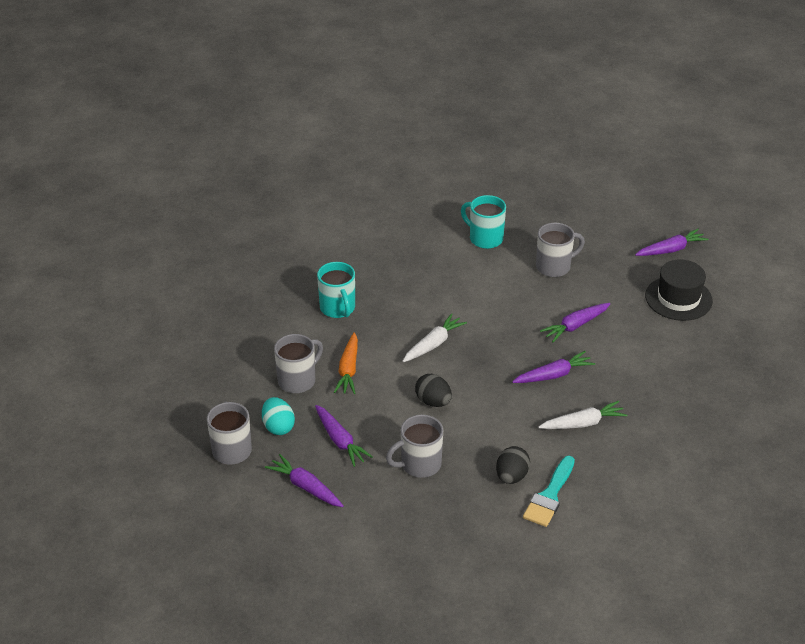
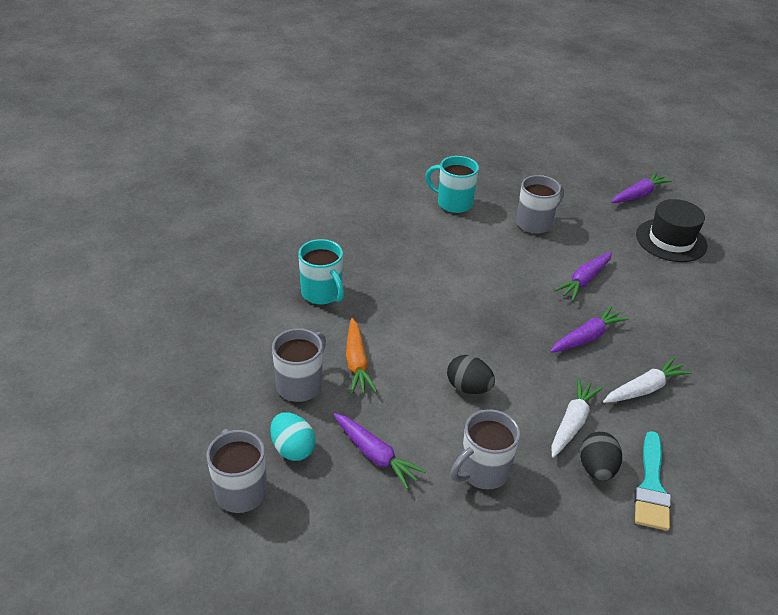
camera: 15 degrees left, 0 degrees up
purple carrot [265,454,344,507] -> none
white carrot [402,313,467,362] -> white carrot moved to [552,378,603,458]

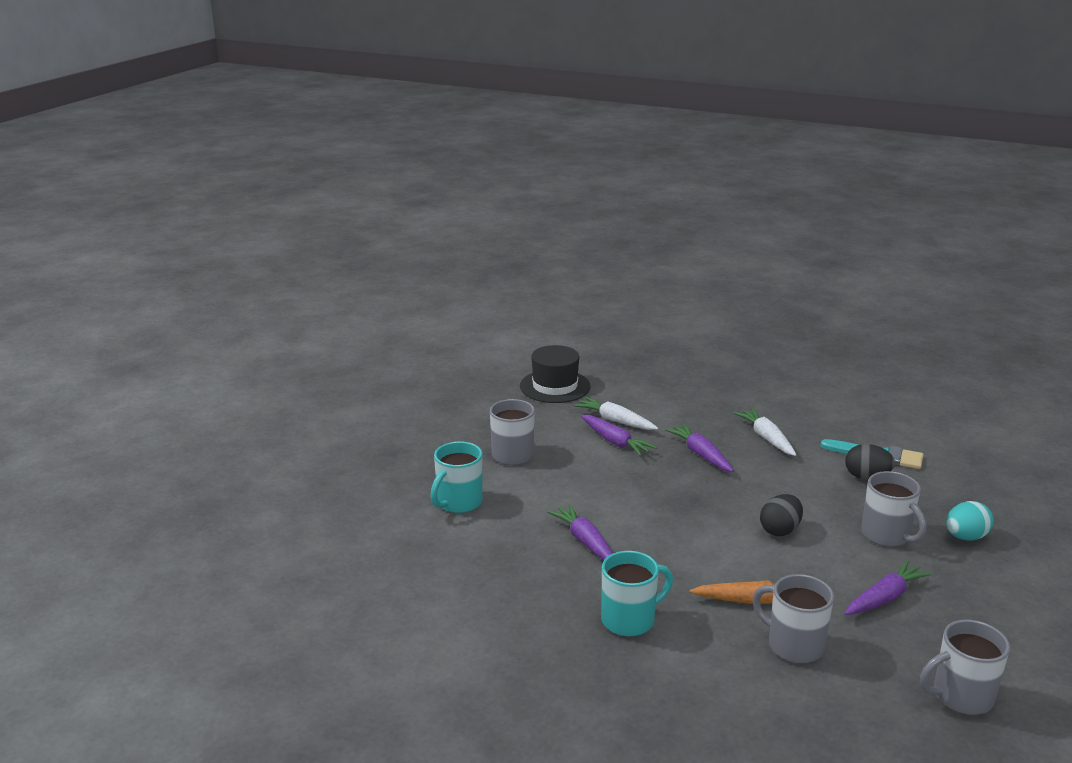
camera: 80 degrees left, 15 degrees down
turquoise egg [271,412,316,461] -> turquoise egg moved to [946,501,994,540]
white carrot [552,378,603,458] -> white carrot moved to [574,397,658,430]
purple carrot [611,172,672,203] -> purple carrot moved to [548,504,613,560]

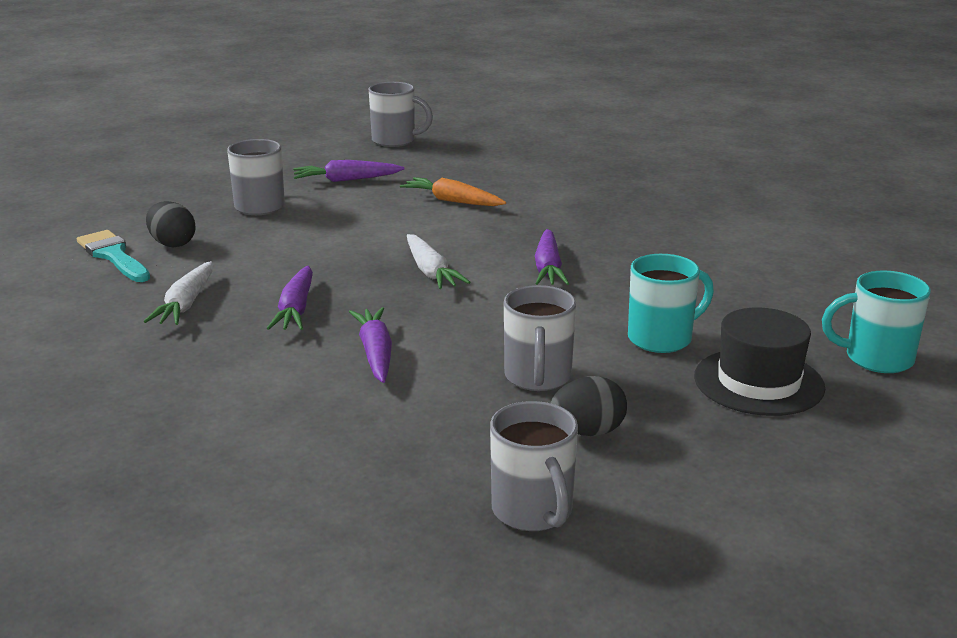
camera: 150 degrees left, 0 degrees up
black hat [520,345,591,403] -> black hat moved to [694,308,825,416]
white carrot [574,397,658,430] -> white carrot moved to [407,234,470,289]
turquoise mug [601,551,673,636] -> turquoise mug moved to [822,271,931,373]
grey mug [752,574,834,663] -> grey mug moved to [490,401,578,531]
black egg [760,494,803,536] -> black egg moved to [551,376,627,436]
turquoise egg [946,501,994,540] -> none

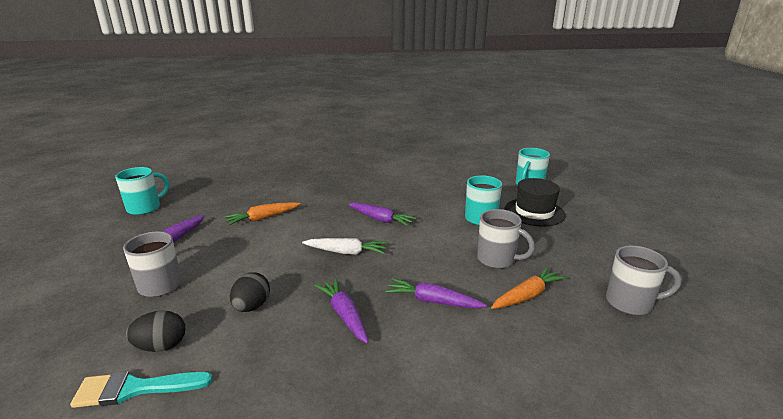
camera: 60 degrees left, 0 degrees up
white carrot [143,261,213,325] -> none
purple carrot [267,266,313,330] -> purple carrot turned 150 degrees counterclockwise [314,278,369,343]
grey mug [369,82,433,147] -> turquoise mug [115,167,169,215]
black egg [551,376,627,436] -> black egg moved to [230,273,270,312]
none -> orange carrot [491,267,567,309]

